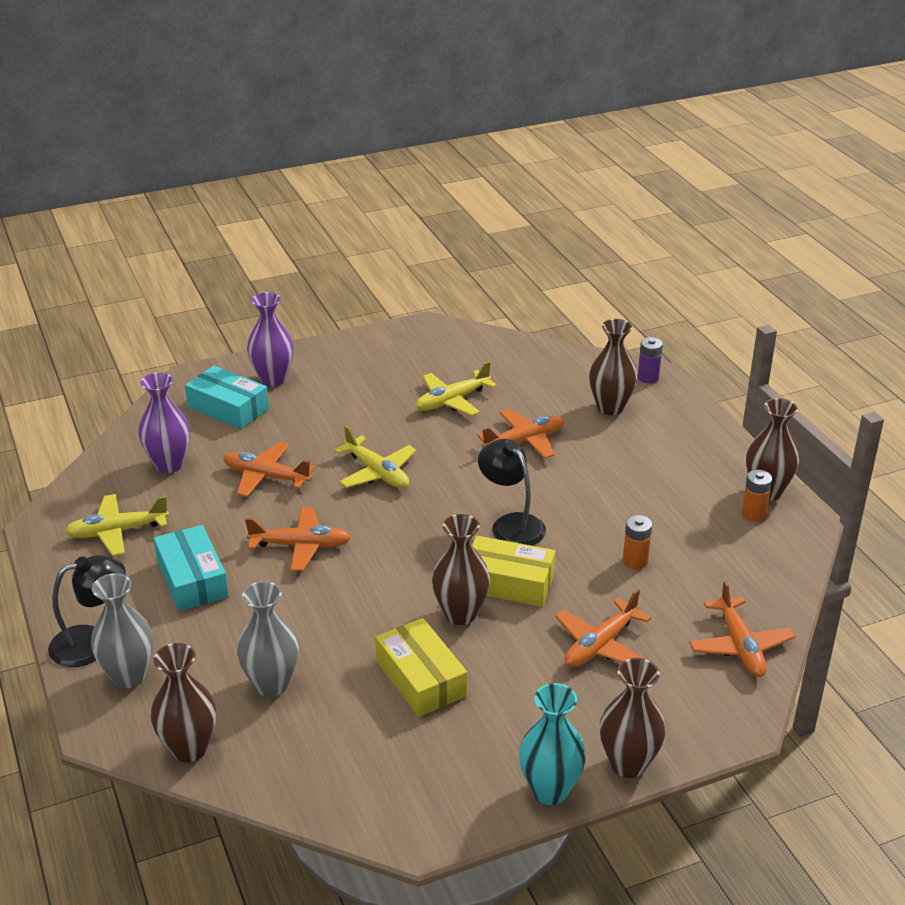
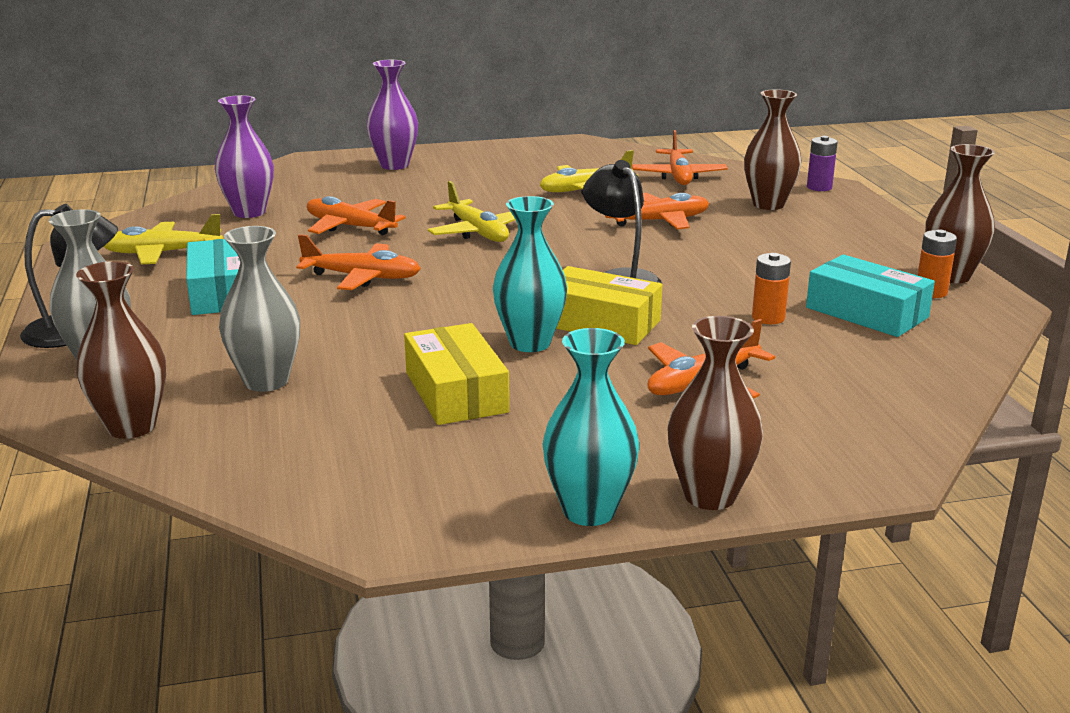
camera: 10 degrees right, 10 degrees down
turquoise box [185,365,269,429] -> turquoise box moved to [806,254,935,337]
brown vase [432,514,490,625] -> turquoise vase [493,196,567,352]
orange plane [689,581,795,677] -> orange plane moved to [632,130,728,185]

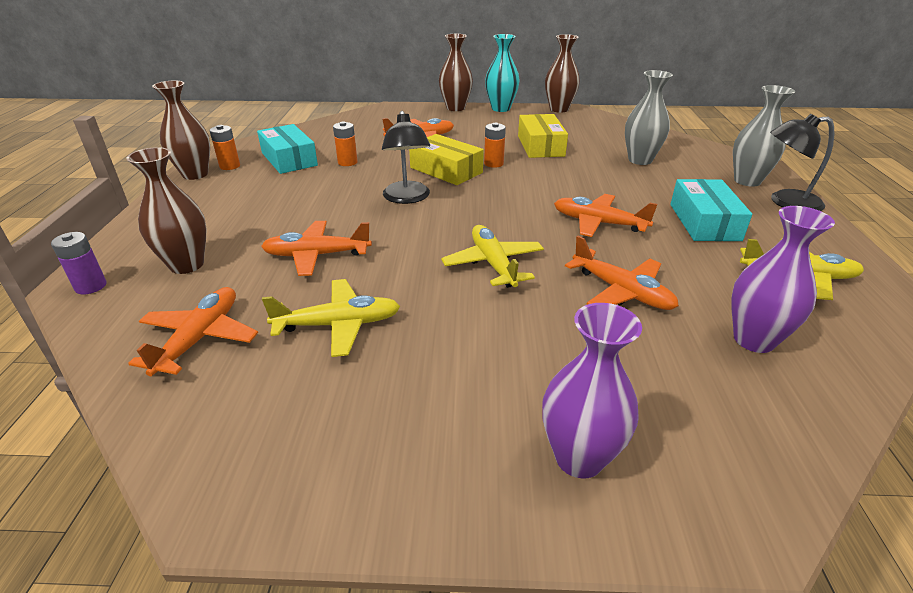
camera: 165 degrees left, 10 degrees up
brown vase [76,261,166,439] -> brown vase moved to [545,34,580,113]
turquoise vase [493,196,567,352] -> orange battery [484,123,506,168]

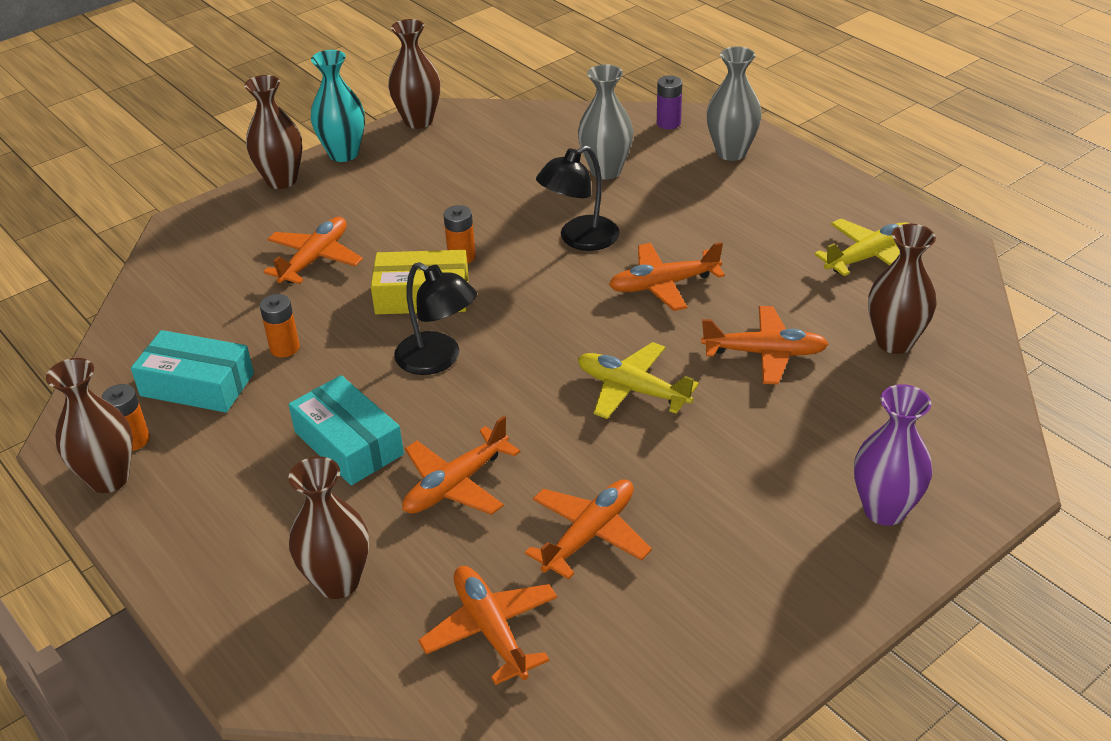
camera: 40 degrees left, 5 degrees up
purple battery [51,232,107,294] -> purple battery moved to [657,75,682,129]
yellow plane [262,279,400,357] -> orange plane [525,479,652,579]
yellow box [518,114,568,158] -> none
turquoise box [670,179,752,241] -> turquoise box moved to [288,375,404,485]
purple vase [731,206,835,353] -> brown vase [868,224,937,354]
black lamp [770,114,834,211] -> black lamp moved to [536,145,620,251]

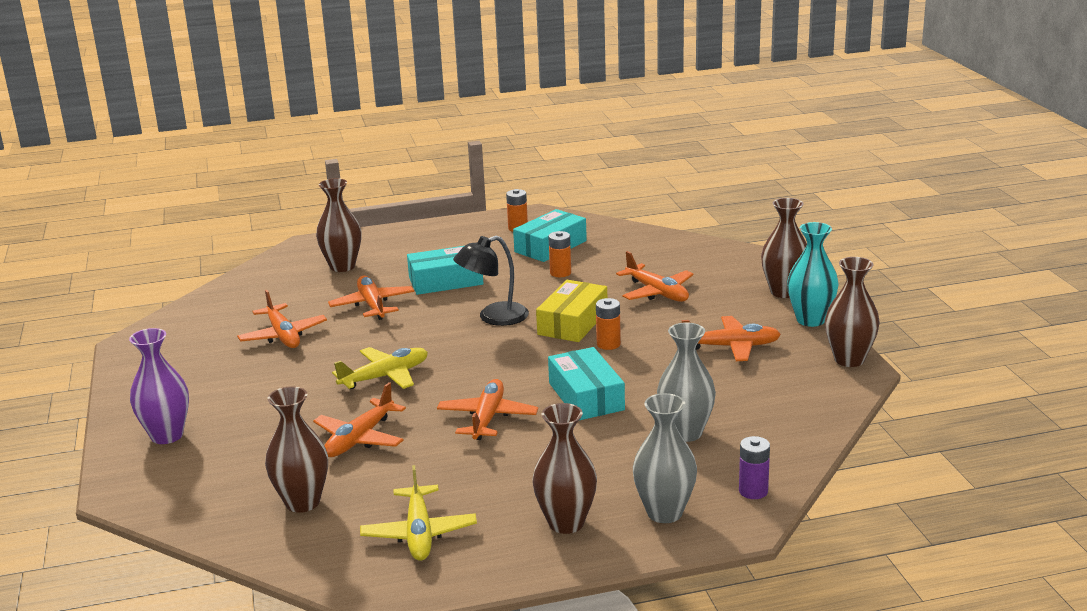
camera: 115 degrees right, 15 degrees down
brown vase [46,358,133,493] -> brown vase moved to [532,403,597,534]
orange plane [418,566,557,685] -> orange plane moved to [681,316,781,361]
black lamp [536,145,620,251] -> turquoise box [548,347,625,420]

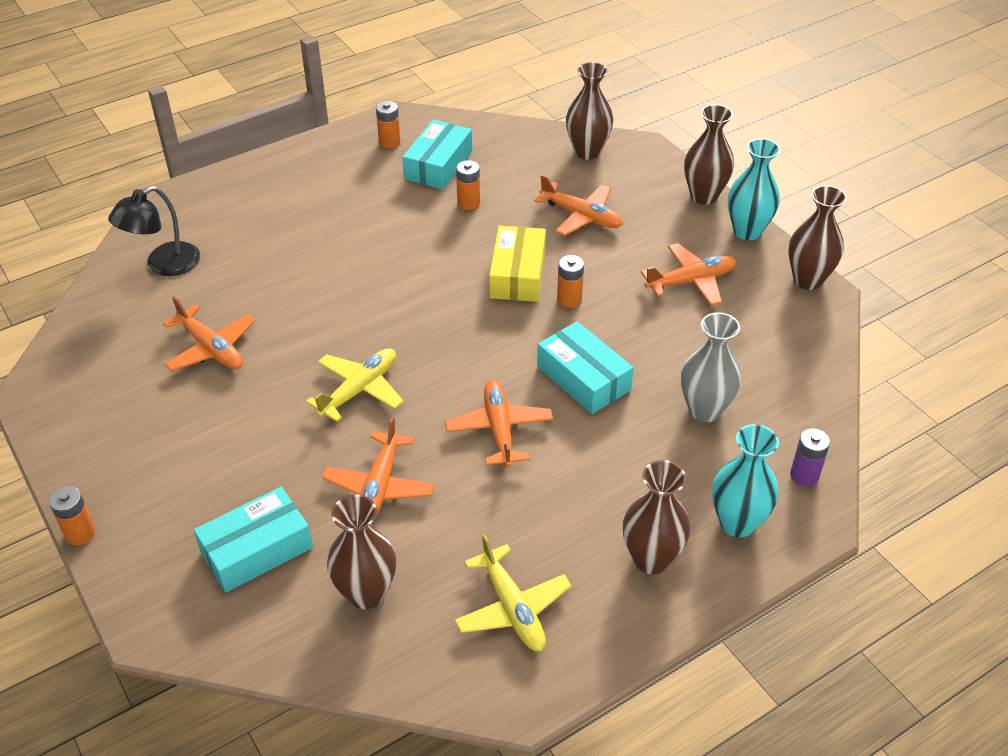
camera: 20 degrees left, 20 degrees up
purple vase [129,328,189,444] -> none
brown vase [316,178,361,272] -> brown vase moved to [566,62,613,160]
orange plane [328,276,414,320] -> none
turquoise box [407,246,484,295] -> turquoise box moved to [194,487,313,593]
black lamp [453,236,529,326] -> black lamp moved to [108,186,200,276]
grey vase [633,393,697,523] -> turquoise vase [712,424,779,538]
none -> orange battery [49,486,96,545]

